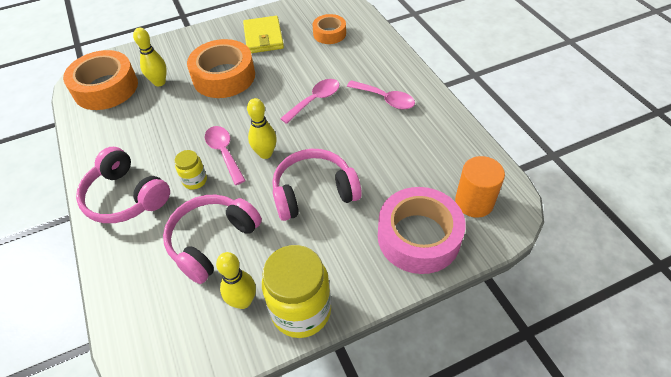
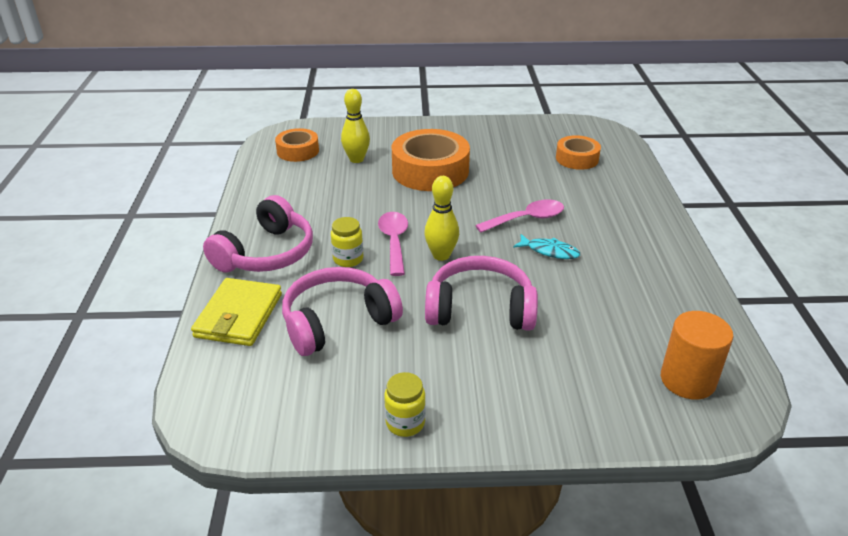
camera: 20 degrees right, 15 degrees down
orange tape [63,50,138,110] -> orange tape [275,128,319,162], size x0.57
pink headphones [76,147,170,223] -> pink headphones turned 120 degrees counterclockwise [203,195,313,272]
yellow bowling pin [216,252,256,309] -> none
yellow wallet [243,16,284,53] -> yellow wallet moved to [191,278,282,346]
yellow jar [262,245,331,338] -> yellow jar [384,372,426,437], size x0.50
pink spoon [347,80,415,109] -> none
pink tape [378,187,465,274] -> none
none -> turquoise fish [513,234,580,259]

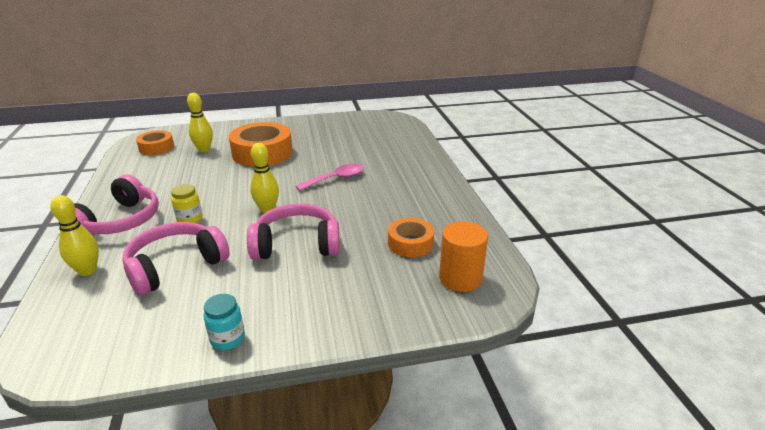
camera: 10 degrees left, 5 degrees down
yellow wallet [191,278,282,346] -> yellow bowling pin [50,195,99,276]
pink spoon [378,212,408,276] -> none
yellow jar [384,372,426,437] -> turquoise jar [204,294,245,350]
turquoise fish [513,234,580,259] -> none
orange tape [556,135,601,170] -> orange tape moved to [388,218,434,257]

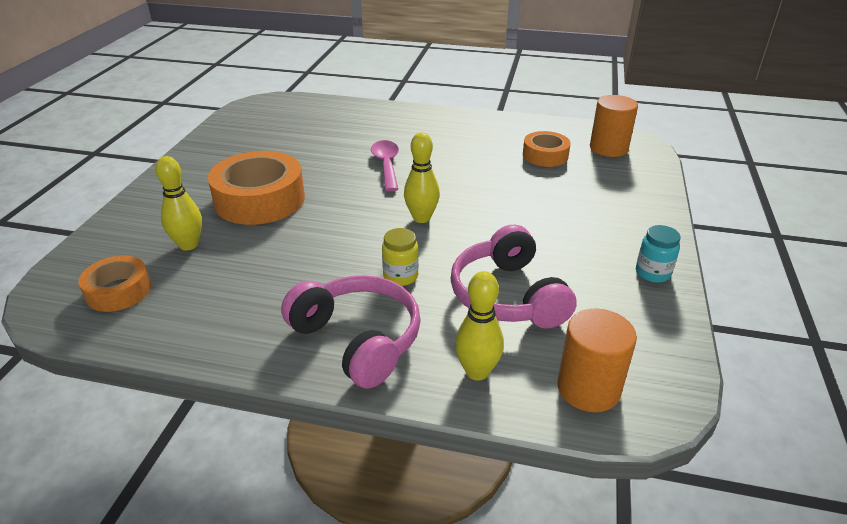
camera: 65 degrees left, 5 degrees up
pink headphones [247,203,340,260] -> none
none -> orange cylinder [557,309,637,412]

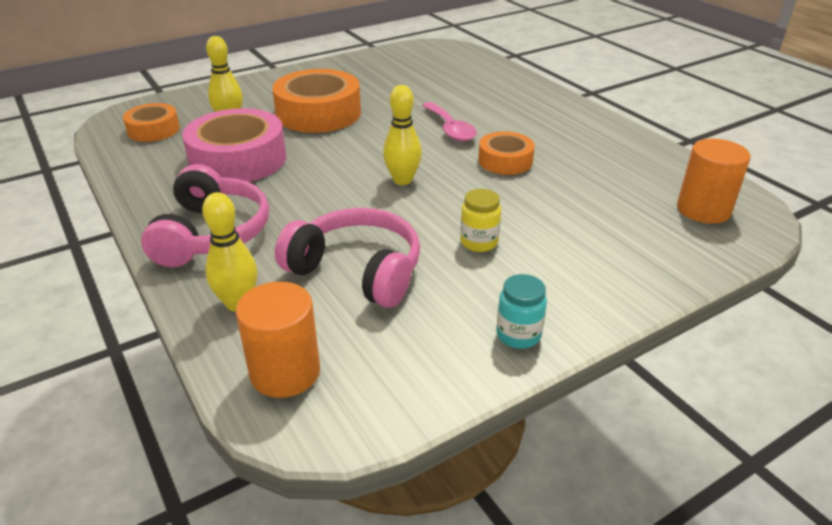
camera: 45 degrees right, 0 degrees up
pink spoon [371,140,399,192] -> pink spoon turned 120 degrees clockwise [422,102,477,141]
yellow jar [382,228,419,286] -> yellow jar moved to [460,189,501,252]
pink headphones [451,225,577,329] -> pink headphones turned 90 degrees clockwise [275,208,420,308]
orange tape [523,131,571,167] -> orange tape moved to [478,132,535,175]
none -> pink tape [182,108,286,182]

